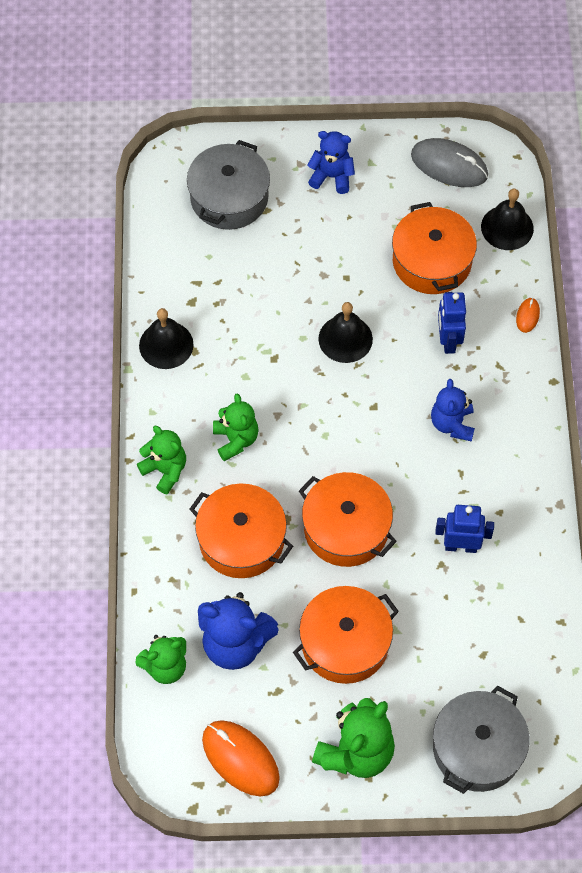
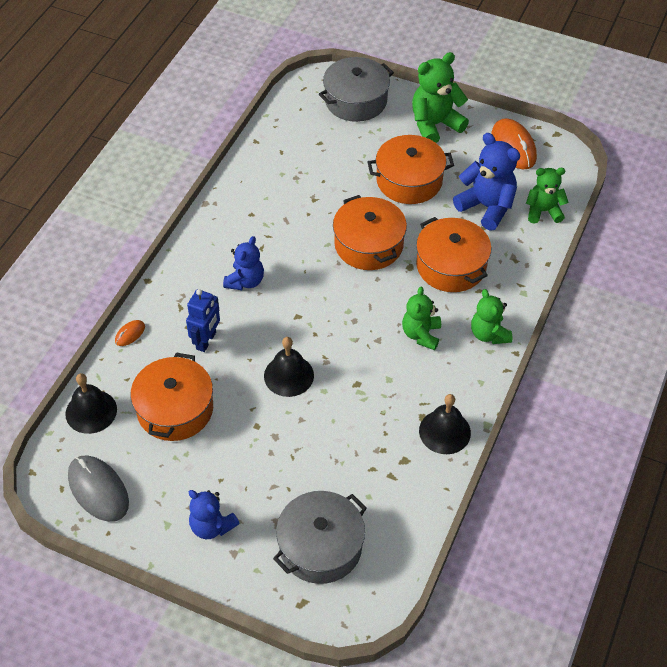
camera: 155 degrees left, 10 degrees down
blue robot [435,505,494,553] -> none

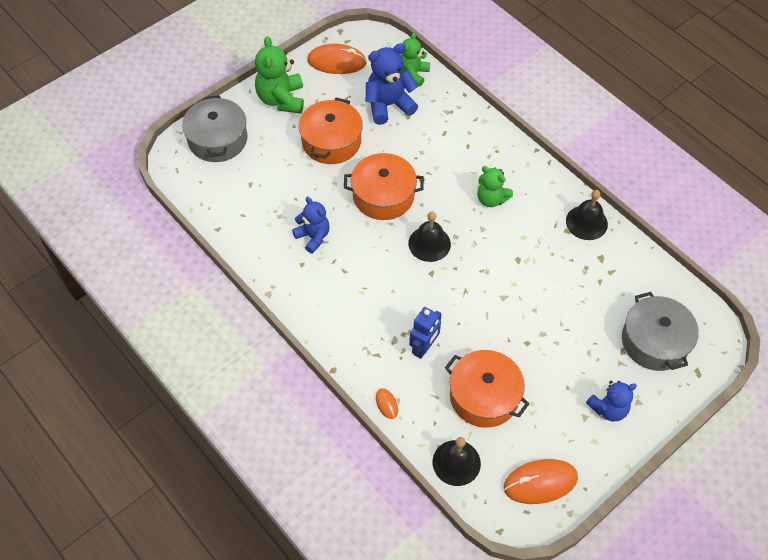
camera: 65 degrees left, 5 degrees up
grey mouse [68,456,129,522] -> orange mouse [504,459,578,504]
blue robot [186,289,220,352] -> blue robot turned 75 degrees clockwise [409,307,441,359]
blue teddy bear [223,236,264,290] -> blue teddy bear moved to [292,197,330,254]
black bell [264,337,314,397] -> black bell moved to [408,211,451,262]
orange pot [416,217,491,292] -> none
green teddy bear [471,289,513,344] -> none

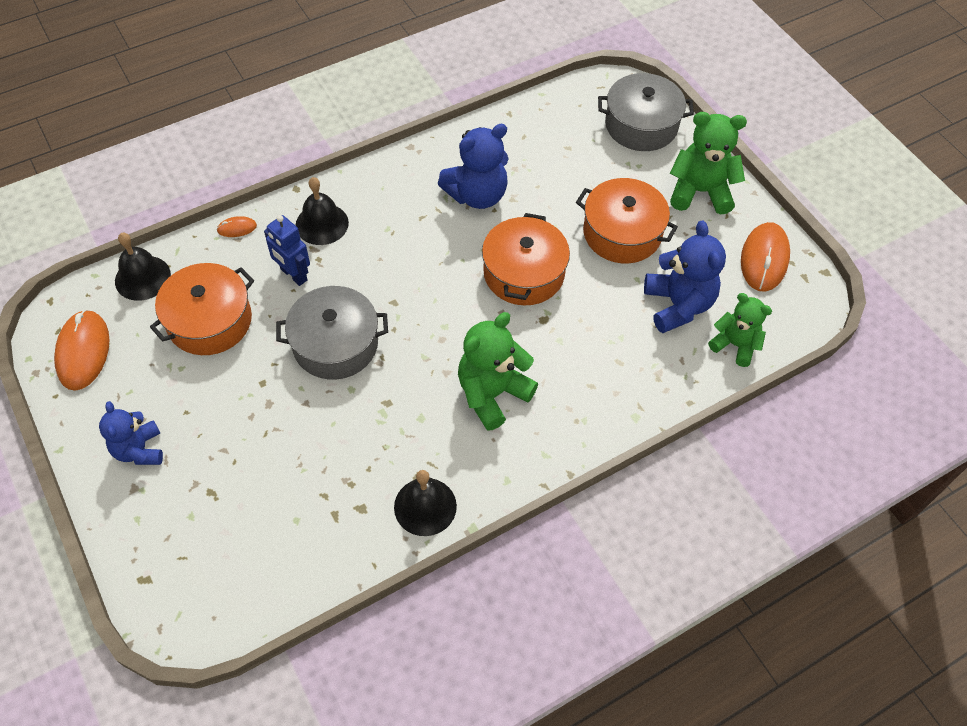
camera: 100 degrees right, 0 degrees up
blue teddy bear [292,197,330,254] -> blue teddy bear [438,124,509,209], size x1.52
black bell [408,211,451,262] -> black bell moved to [296,177,349,245]
green teddy bear [477,166,513,207] -> green teddy bear [458,312,538,431], size x1.52
grey pot [622,292,699,371] -> grey pot moved to [276,286,388,380]

